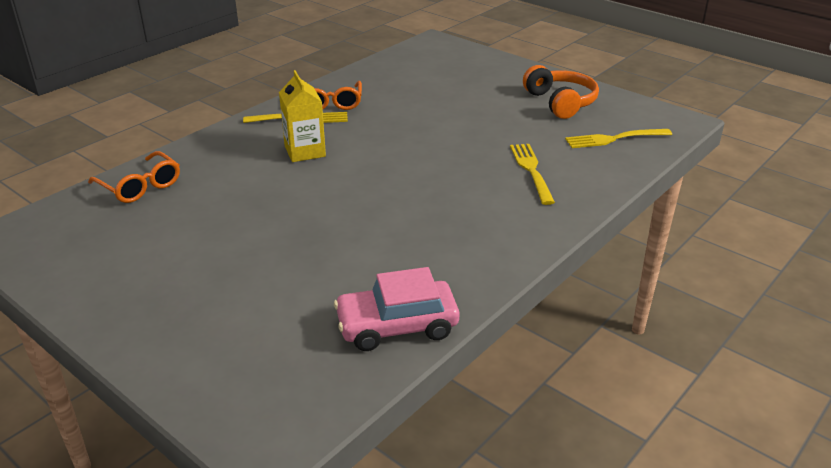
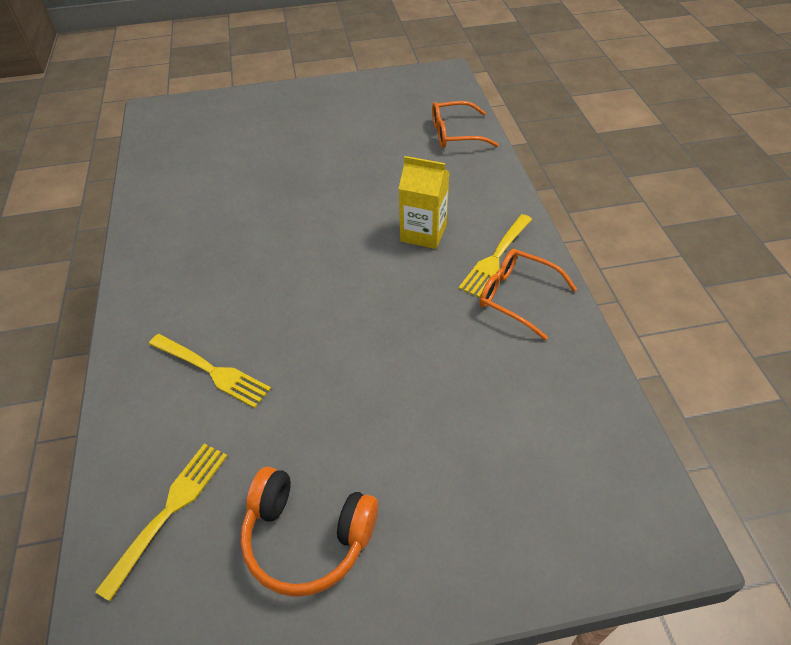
camera: 130 degrees right, 15 degrees up
pink car [334,267,460,351] -> none

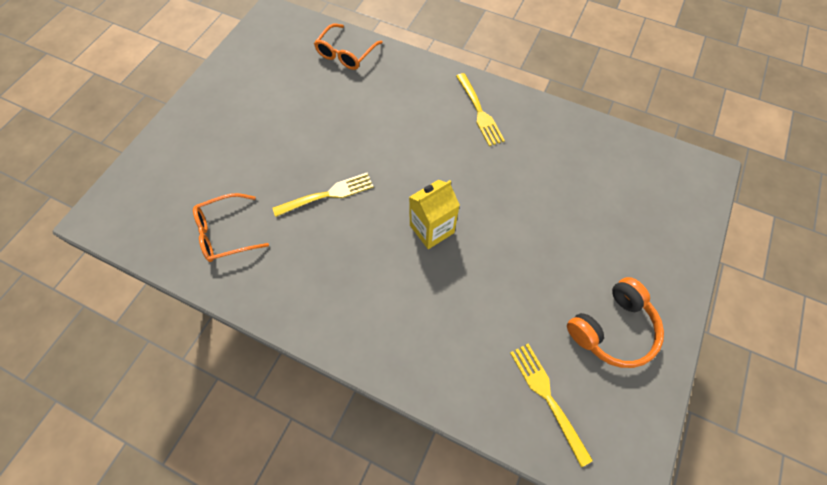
camera: 55 degrees left, 15 degrees up
yellow fork [149,334,271,408] -> yellow fork moved to [272,173,374,217]
yellow carton [399,156,449,249] -> yellow carton moved to [409,179,460,249]
orange glasses [479,249,577,340] -> orange glasses moved to [193,193,269,262]

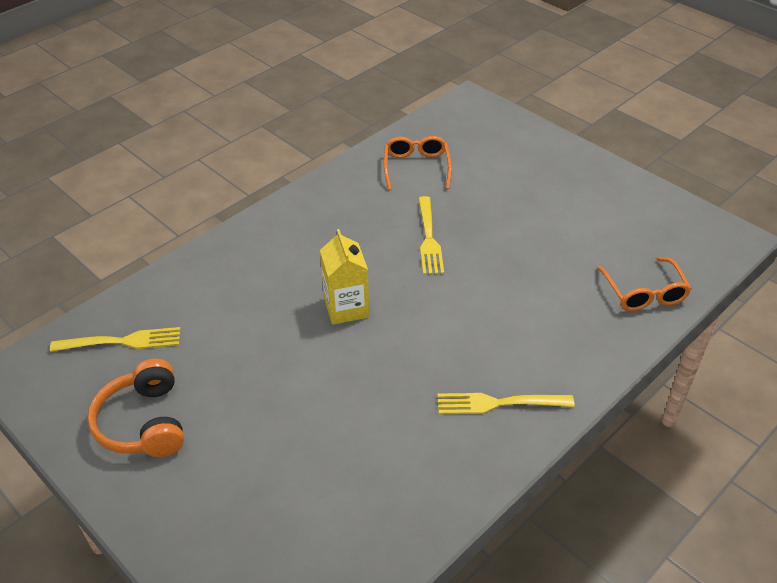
camera: 110 degrees right, 20 degrees down
orange glasses [314,24,383,70] -> orange glasses turned 150 degrees counterclockwise [597,257,692,311]

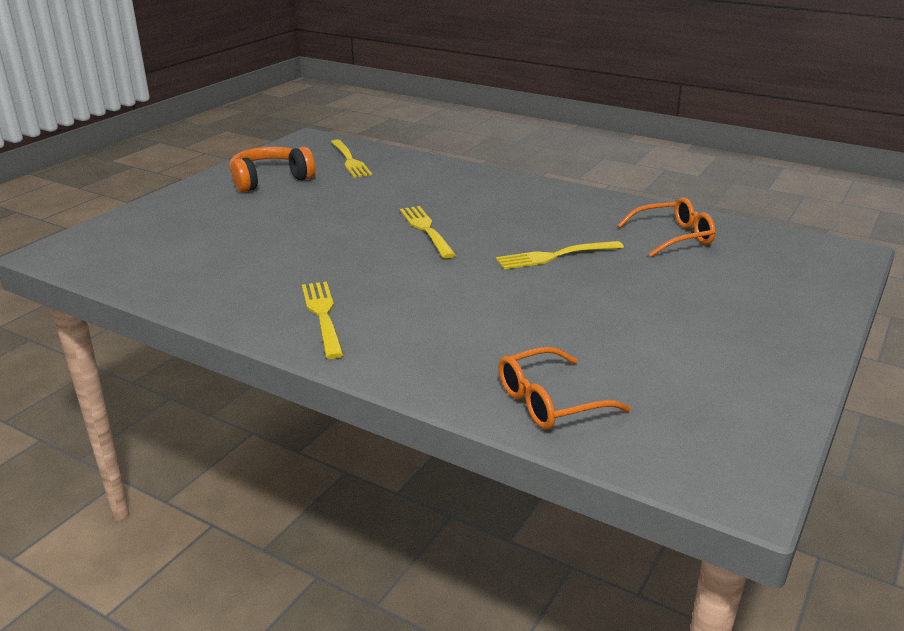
camera: 75 degrees right, 15 degrees down
yellow carton [320,229,369,325] -> yellow fork [400,206,456,259]

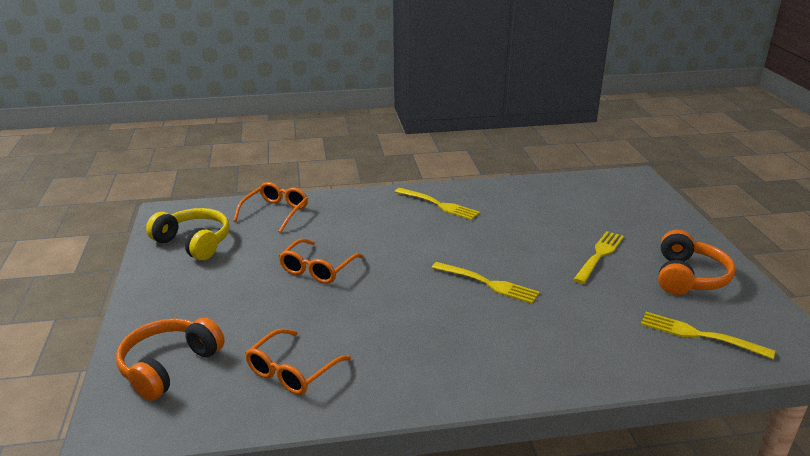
camera: 140 degrees right, 0 degrees up
yellow fork [496,241,624,270] -> yellow fork moved to [573,231,624,284]
none -> orange headphones [116,318,224,401]
none -> yellow headphones [146,208,230,261]
none -> orange glasses [279,239,364,284]

